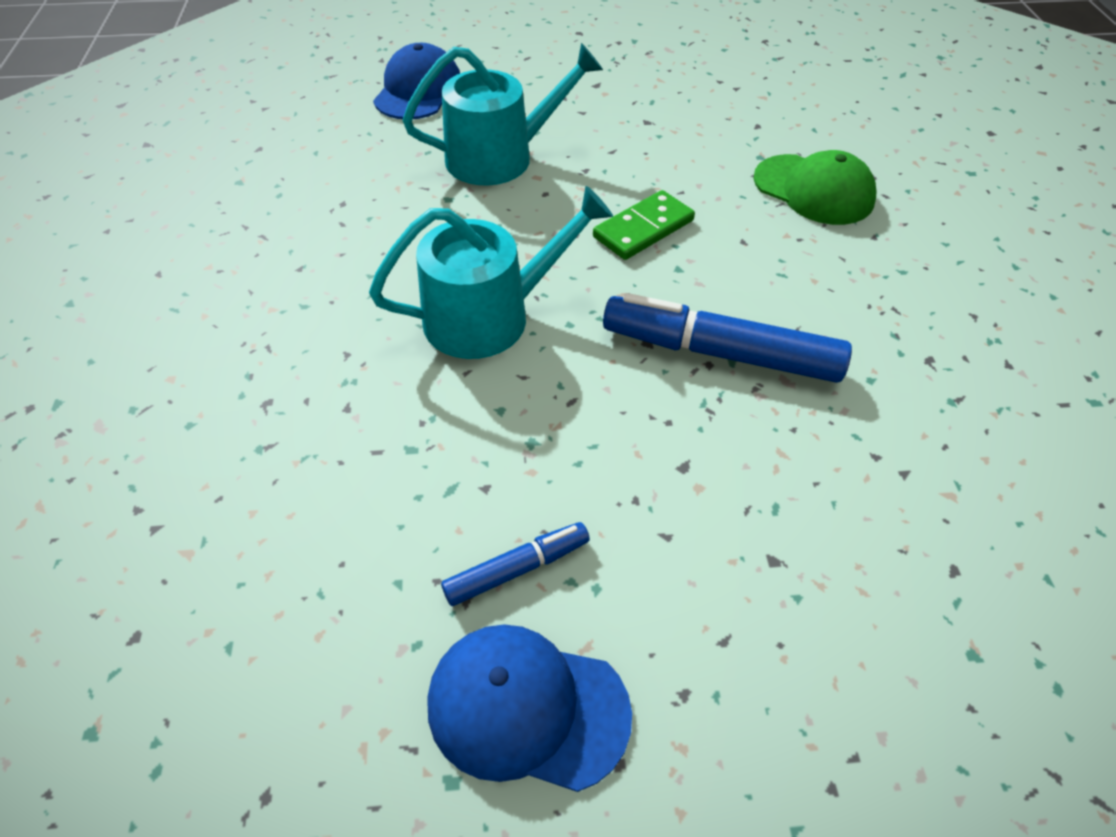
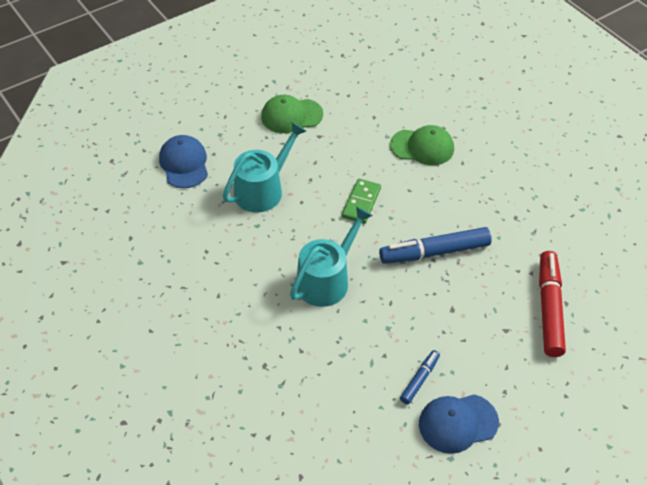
camera: 30 degrees left, 0 degrees up
none -> green cap [261,95,323,133]
none -> red marker [539,251,566,357]

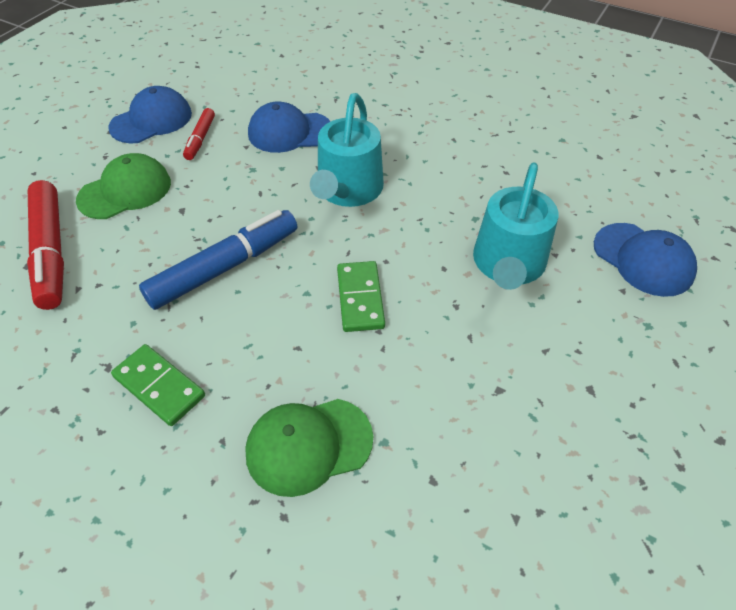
camera: 155 degrees right, 0 degrees up
green cap [261,95,323,133] -> green cap moved to [76,153,171,219]
blue marker [400,350,440,404] -> red marker [183,108,215,160]
none -> green domino [111,344,205,426]
none -> blue cap [248,101,331,153]

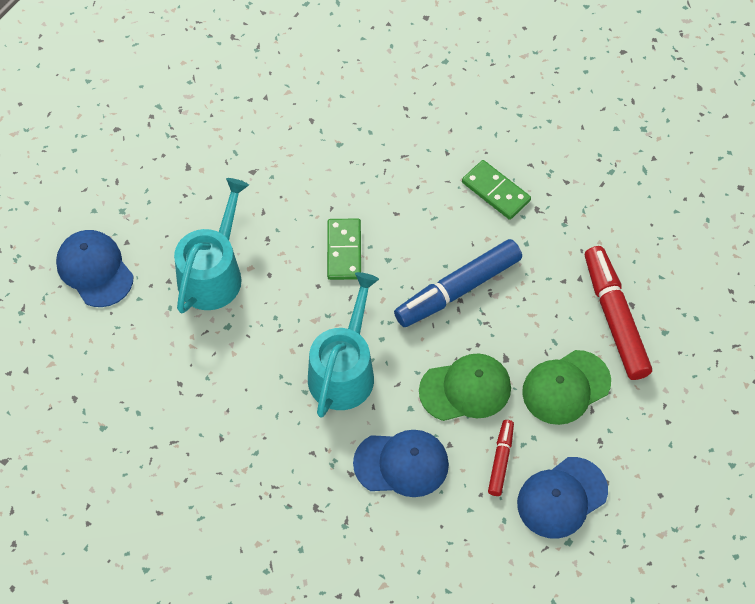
camera: 175 degrees left, 10 degrees up
green cap [245,399,373,497] -> green cap moved to [419,354,511,421]

